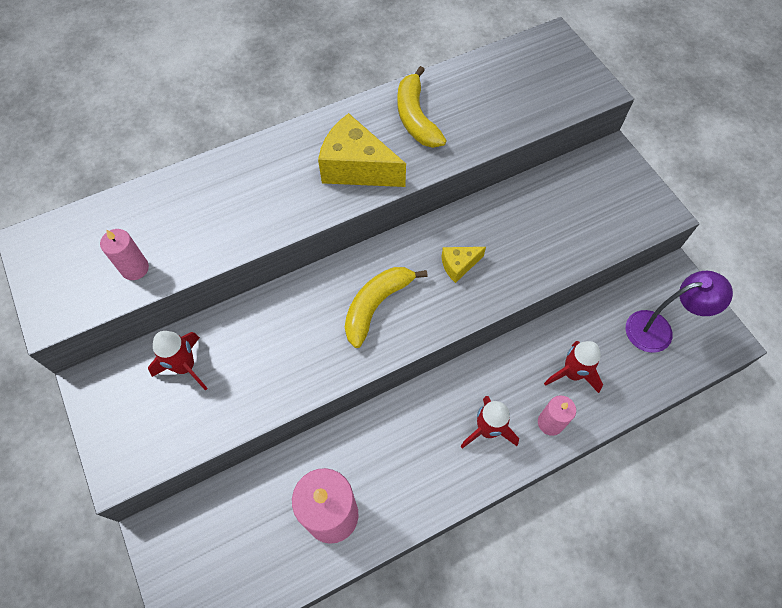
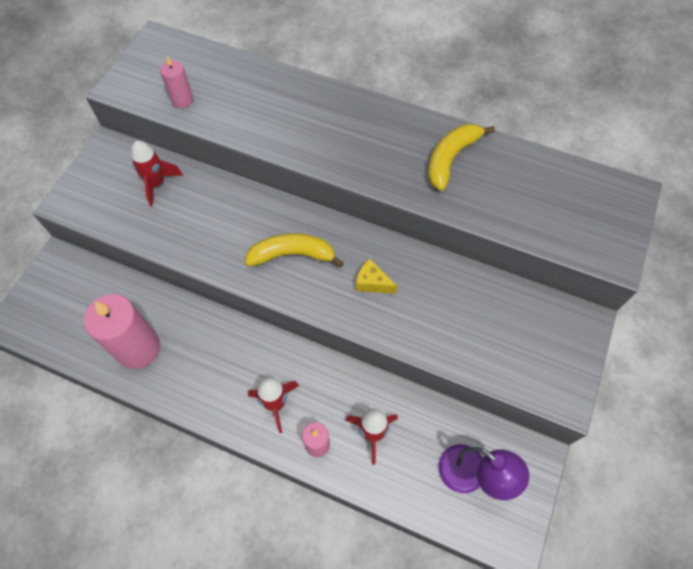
camera: 50 degrees right, 0 degrees up
yellow cheese [318,113,406,187] -> none

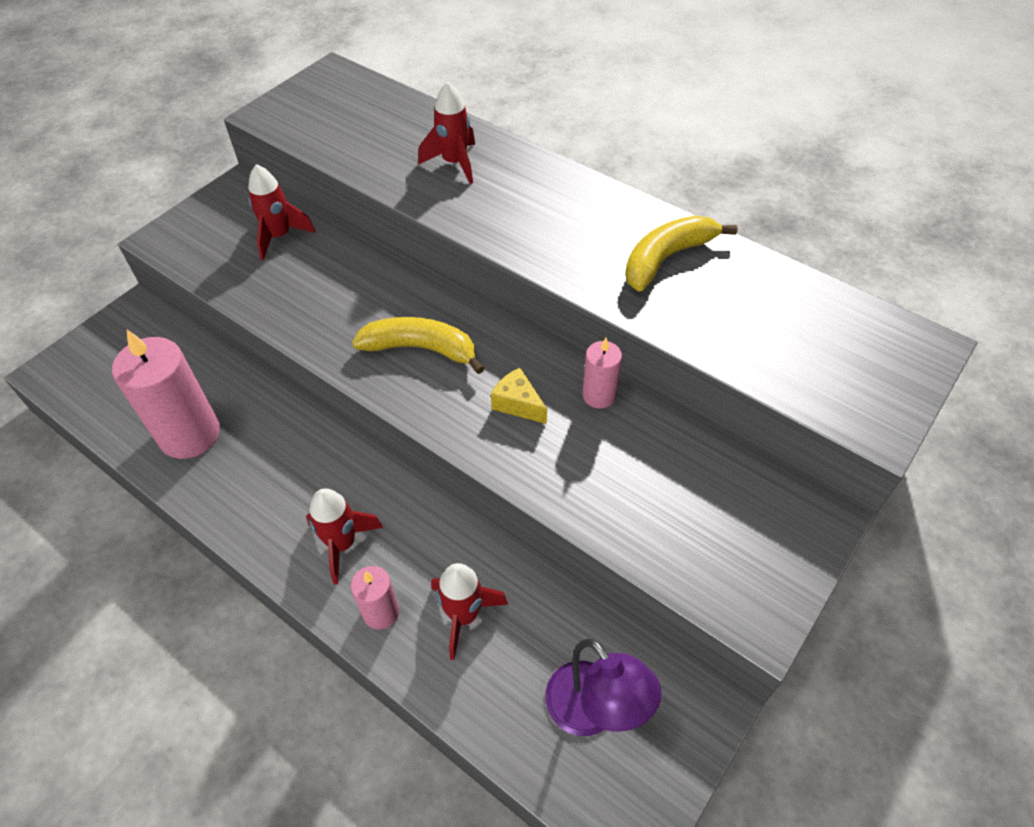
camera: 15 degrees right, 10 degrees down
pink candle [160,56,193,108] -> pink candle moved to [582,338,622,408]
none -> red rocket [418,81,475,184]

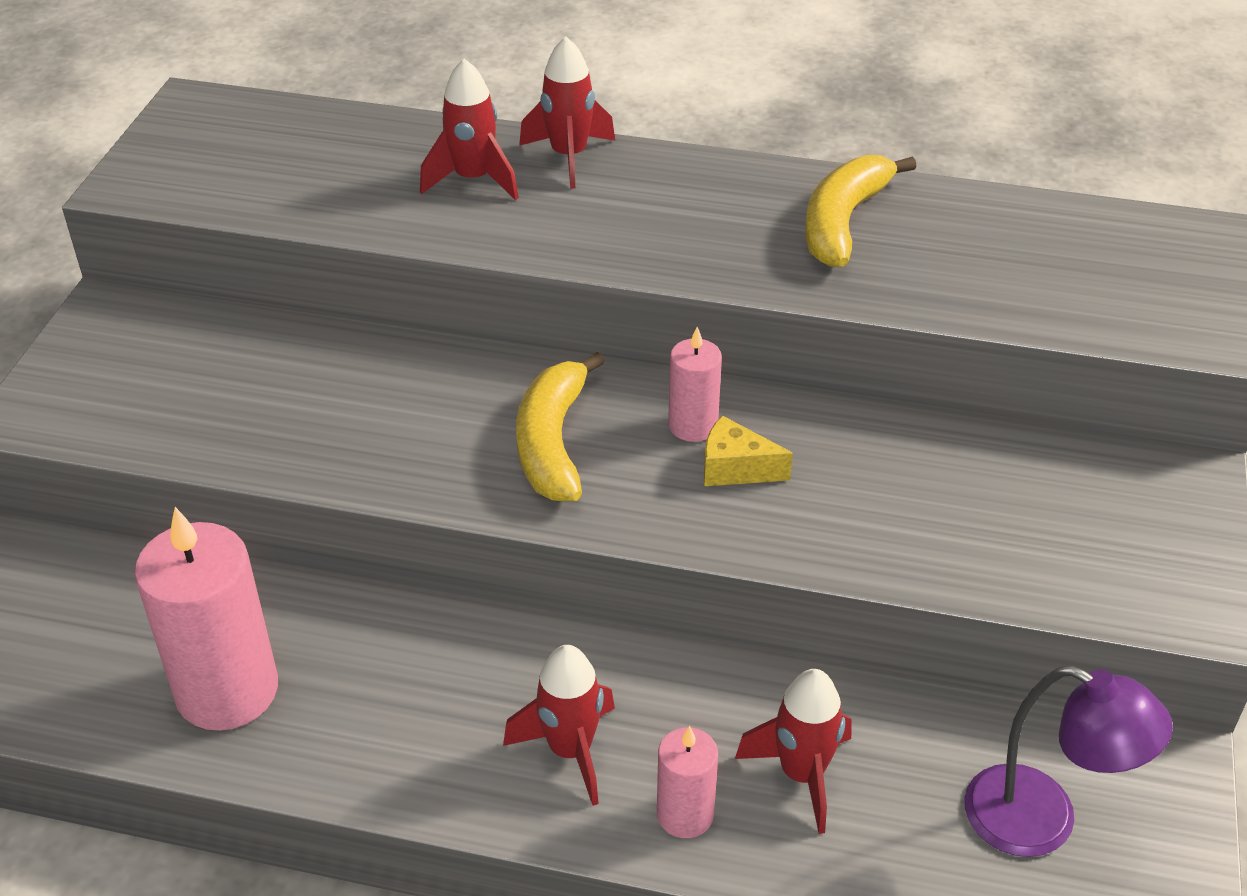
camera: 25 degrees left, 10 degrees down
red rocket [248,164,316,261] -> red rocket moved to [519,36,615,189]
yellow banana [352,317,485,374] -> yellow banana turned 75 degrees counterclockwise [516,352,605,501]
pink candle [582,338,622,408] -> pink candle moved to [668,327,722,442]

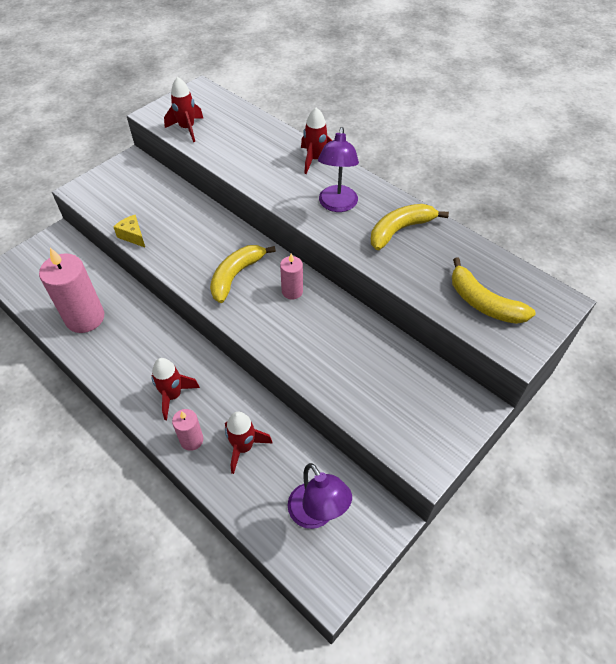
camera: 30 degrees right, 10 degrees up
red rocket [420,59,519,200] -> red rocket moved to [164,77,203,142]
yellow cheese [704,415,793,486] -> yellow cheese moved to [114,215,145,247]
none -> purple lamp [318,127,359,212]
none -> yellow banana [452,257,536,324]

